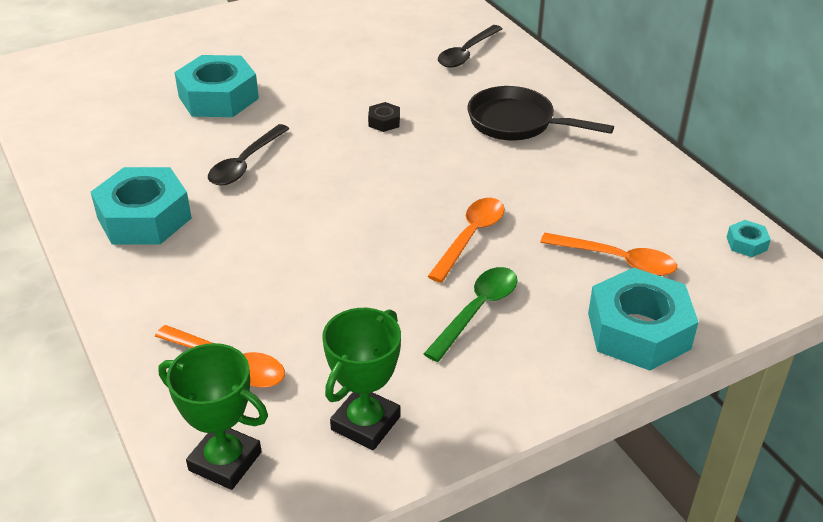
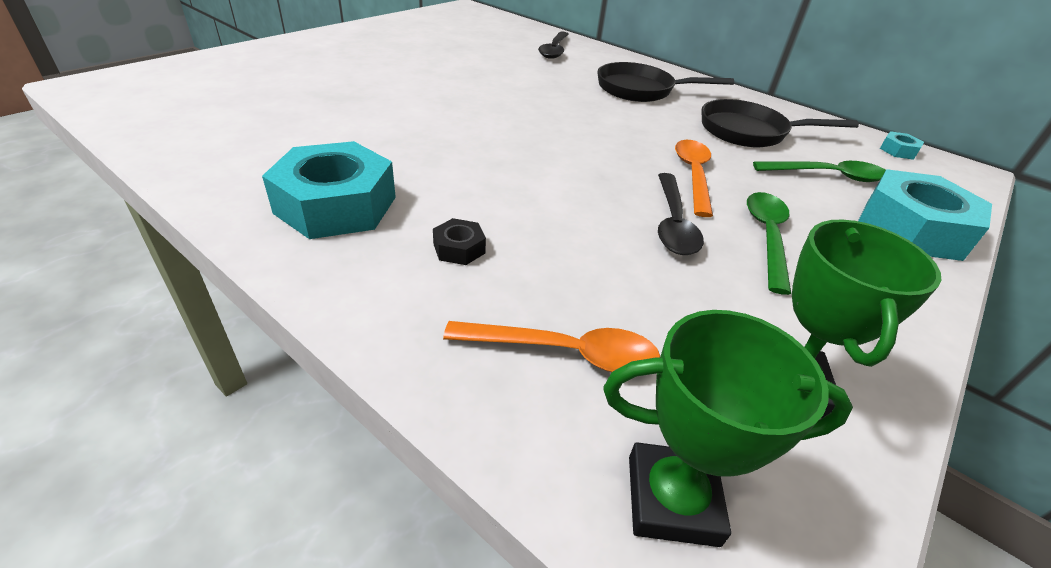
camera: 25 degrees left, 0 degrees up
turquoise nut [174,55,259,117] -> none
black spoon [208,124,289,186] -> black spoon moved to [658,173,704,255]
black nut [368,102,400,132] -> black nut moved to [433,218,486,265]
orange spoon [540,233,677,276] -> green spoon [753,161,886,182]
none -> black pan [702,99,859,147]

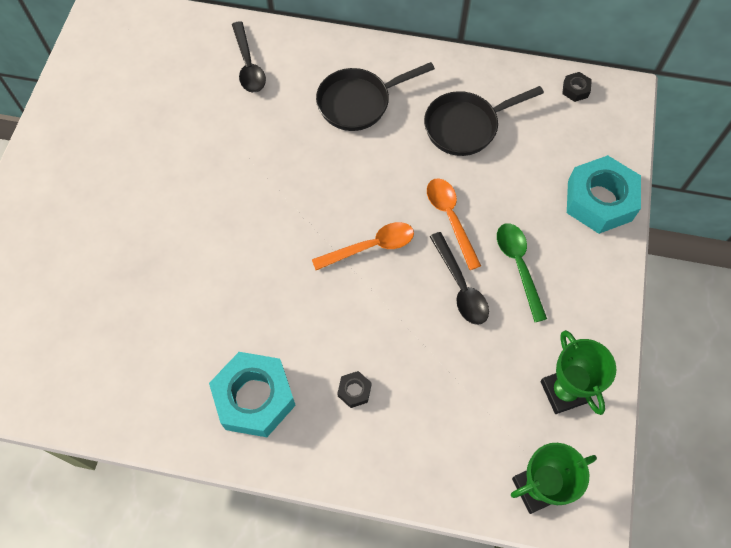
camera: 25 degrees left, 25 degrees up
orange spoon [443,321,660,372] -> orange spoon moved to [312,222,414,270]
green spoon [753,161,886,182] -> none
turquoise nut [880,131,924,160] -> black nut [562,72,592,102]

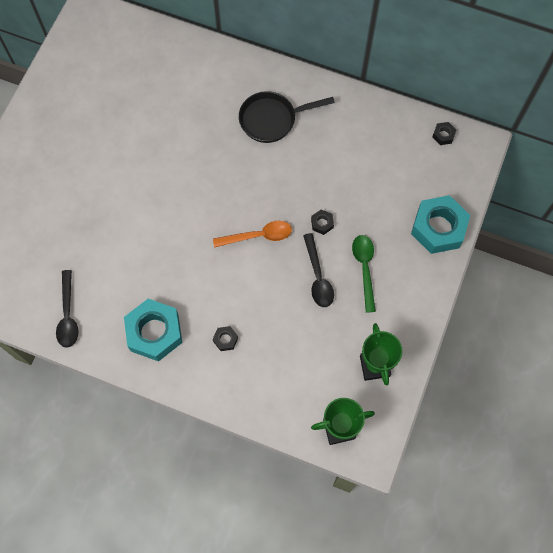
camera: 10 degrees right, 5 degrees up
black spoon [232,21,266,93] -> black spoon moved to [56,270,79,348]
black pan [424,86,544,156] -> none
orange spoon [427,178,481,270] -> black nut [311,209,334,235]

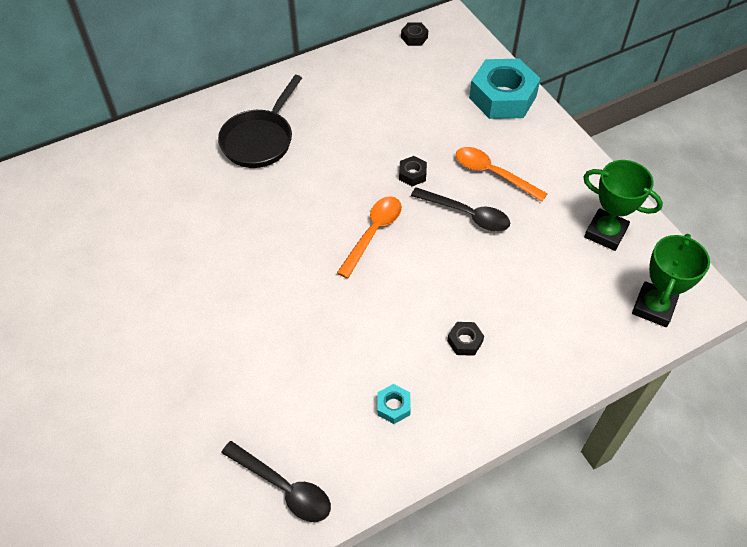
camera: 50 degrees left, 15 degrees down
turquoise nut [124,299,182,362] -> turquoise nut [377,384,411,424], size x0.42
green spoon [352,235,376,313] -> orange spoon [456,147,548,202]

